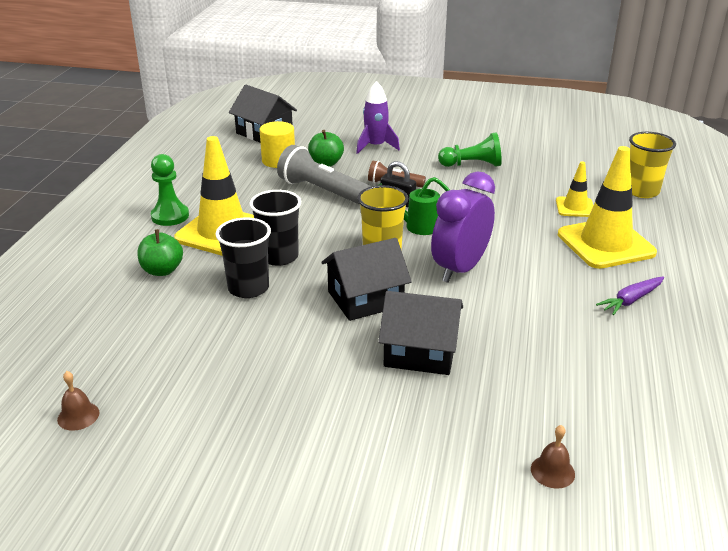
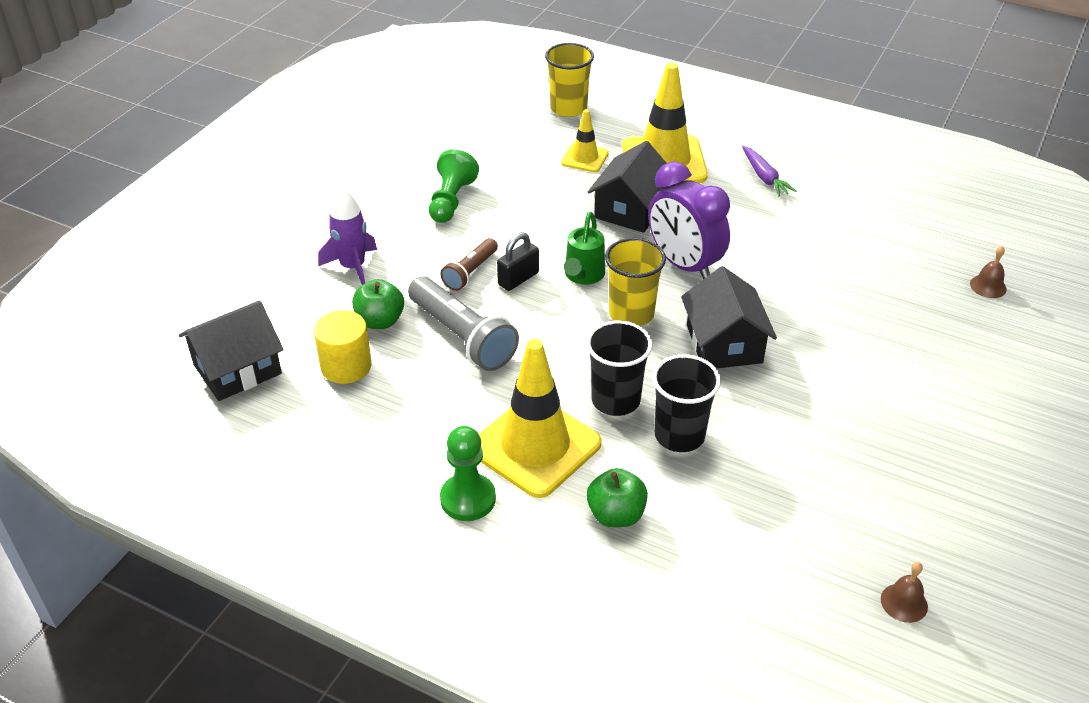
camera: 75 degrees left, 10 degrees up
grey flashlight [277,145,371,205] -> grey flashlight turned 90 degrees counterclockwise [408,276,519,371]
black house [378,291,463,375] -> black house moved to [588,141,667,233]

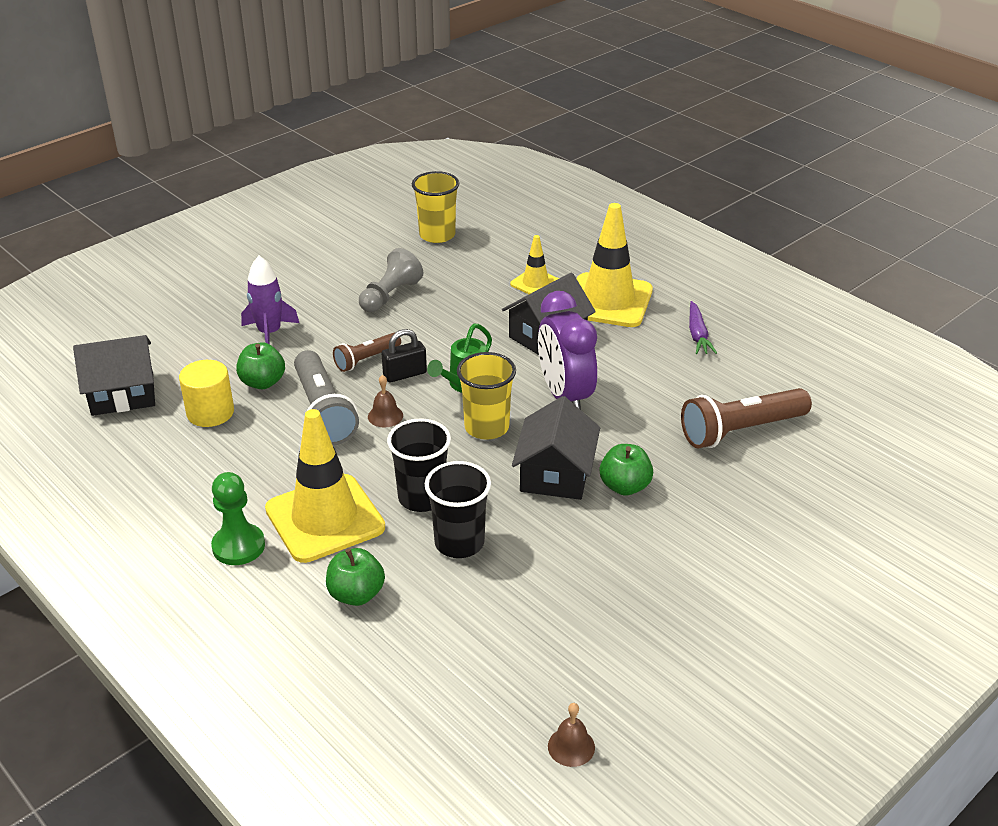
camera: 20 degrees right, 5 degrees down
green pawn [429,149,479,223] -> grey pawn [359,248,423,312]
yellow cup [545,43,594,117] -> yellow cup moved to [412,171,459,243]
brown bell [970,246,1007,298] -> brown bell moved to [368,375,403,428]
none -> green apple [600,444,653,496]
none -> brown flashlight [681,388,812,448]

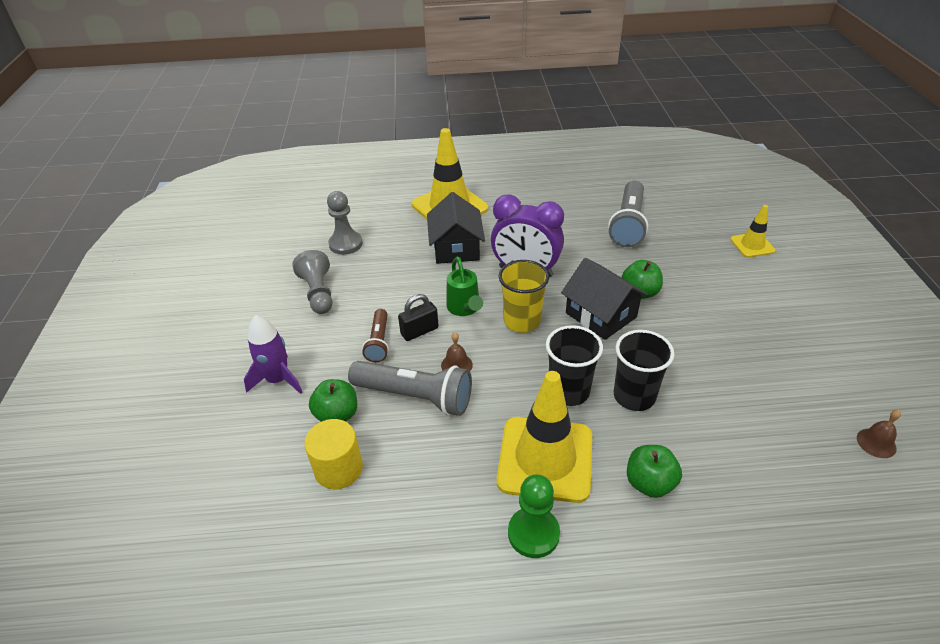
camera: 50 degrees left, 5 degrees up
black house [73,335,155,416] -> none
black padlock [381,329,427,383] -> black padlock turned 45 degrees clockwise [398,294,439,341]
yellow cup [412,171,459,243] -> none
yellow traffic cone [510,235,559,294] -> yellow traffic cone moved to [730,205,776,258]
brown flashlight [681,388,812,448] -> grey flashlight [608,181,648,247]
purple carrot [689,301,717,354] -> none
none -> grey pawn [327,191,363,255]

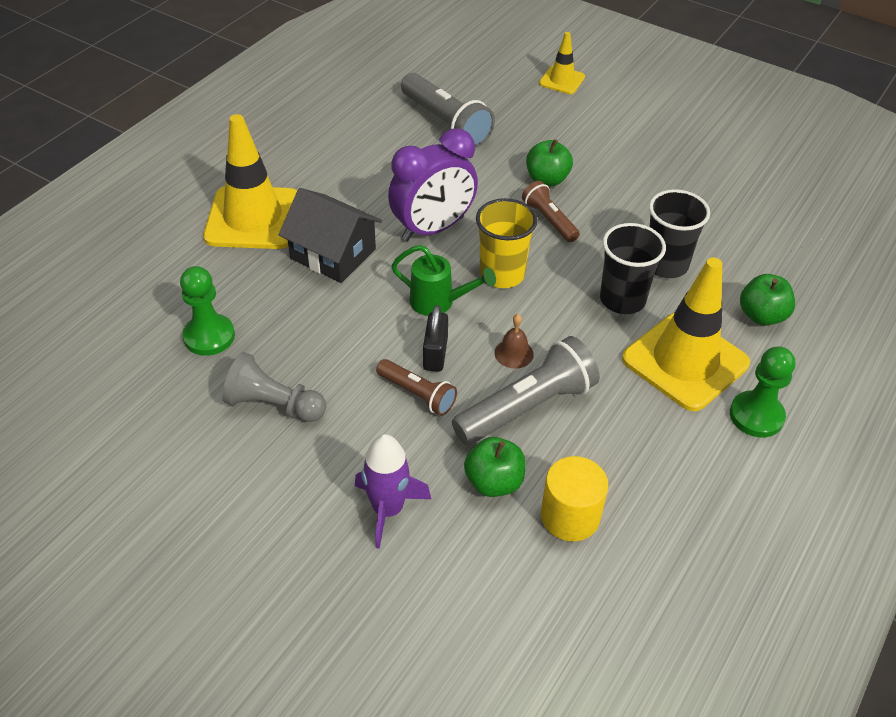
camera: 55 degrees left, 5 degrees up
grey pawn [327,191,363,255] -> green pawn [180,266,235,356]
black house [561,258,648,340] -> brown flashlight [522,181,580,242]
brown bell [857,410,901,458] -> none

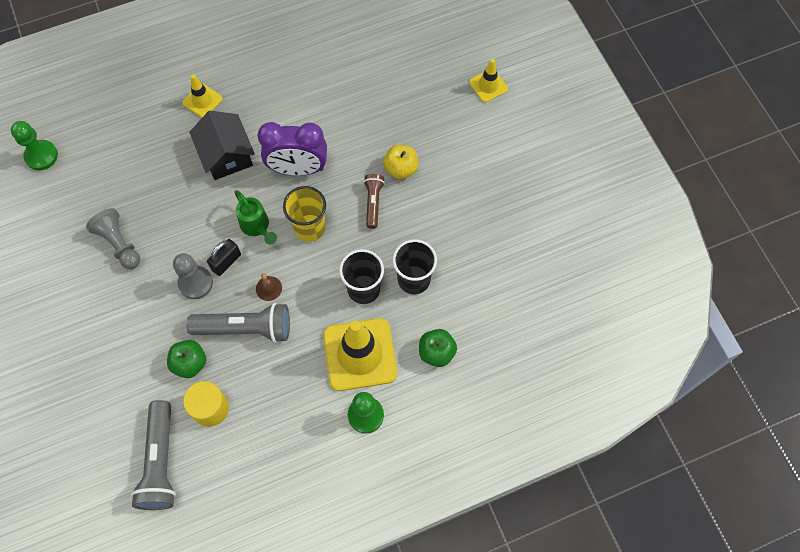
camera: 35 degrees right, 20 degrees up
green pawn [180,266,235,356] -> green pawn moved to [11,121,58,171]
yellow traffic cone [203,114,297,249] -> yellow traffic cone [182,75,223,118], size x0.51
purple rocket [355,434,431,549] -> none
brown flashlight [376,359,457,416] -> grey pawn [173,253,213,299]
grey flashlight [401,73,495,148] -> grey flashlight moved to [131,400,176,510]
green apple [526,139,573,186] -> yellow apple [383,145,418,179]

